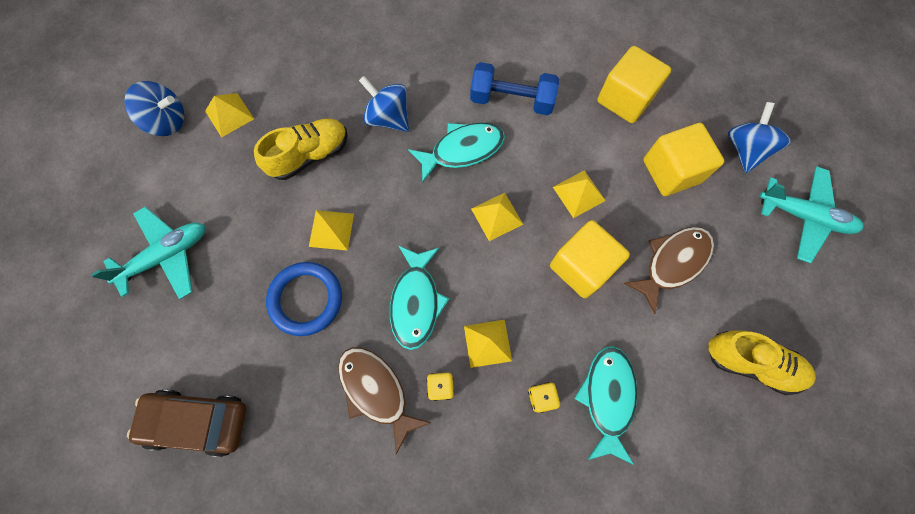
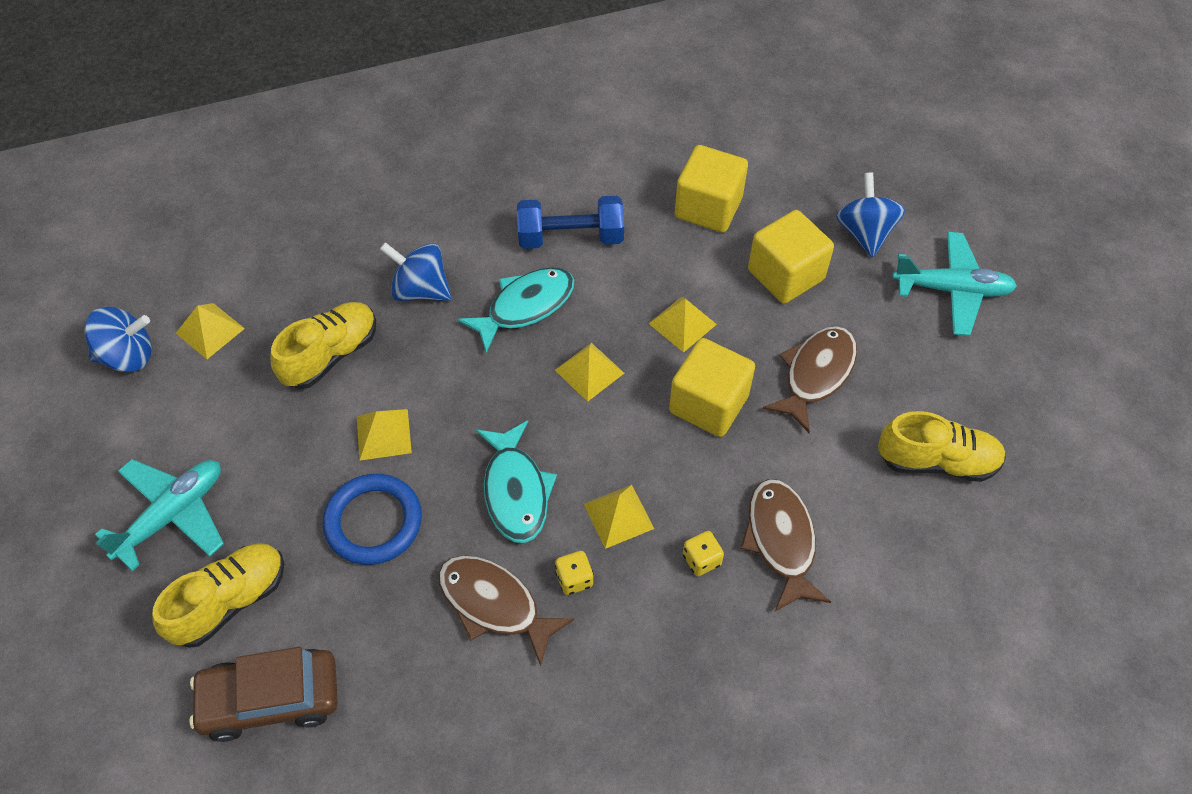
camera: 15 degrees left, 15 degrees down
turquoise fish [574,346,637,465] -> brown fish [740,479,831,611]
none -> yellow shoe [152,543,284,648]

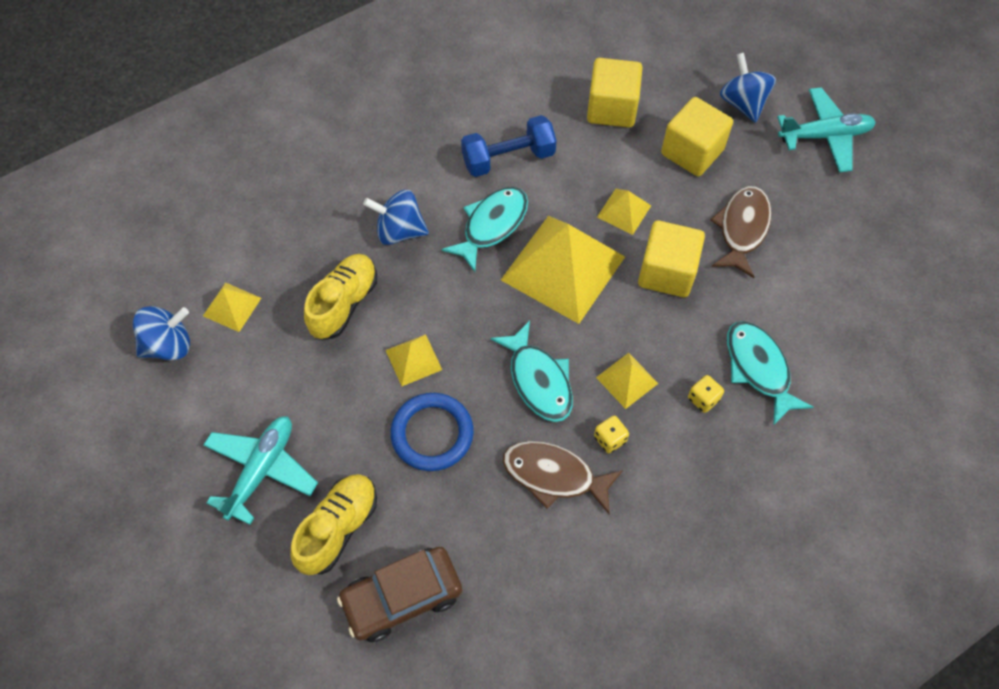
camera: 15 degrees left, 5 degrees up
yellow pyramid [555,343,624,402] -> yellow pyramid [501,216,625,324], size x2.18
brown fish [740,479,831,611] -> turquoise fish [727,321,814,426]
yellow shoe [878,411,1006,482] -> none

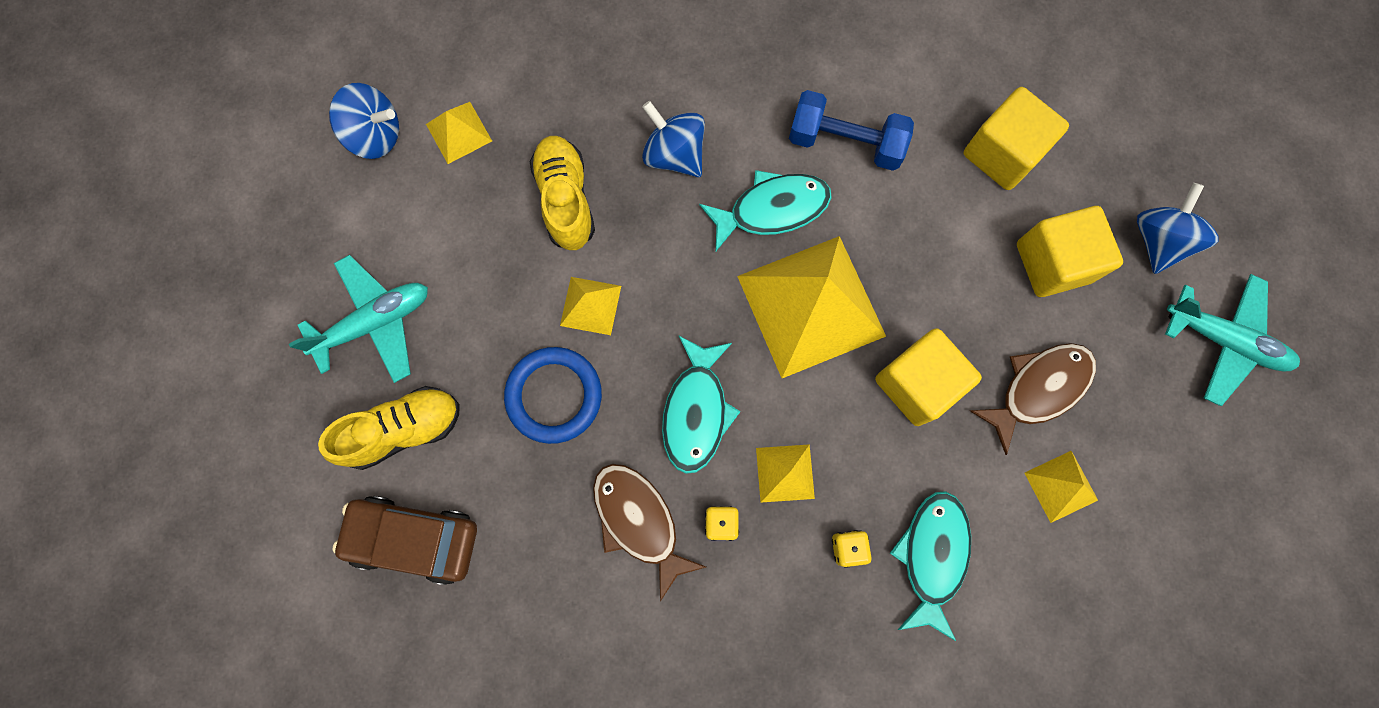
camera: 35 degrees right, 15 degrees up
yellow shoe [304,254,377,339] -> yellow shoe turned 75 degrees counterclockwise [530,136,595,250]
yellow pyramid [597,189,651,235] -> yellow pyramid moved to [1024,451,1098,523]

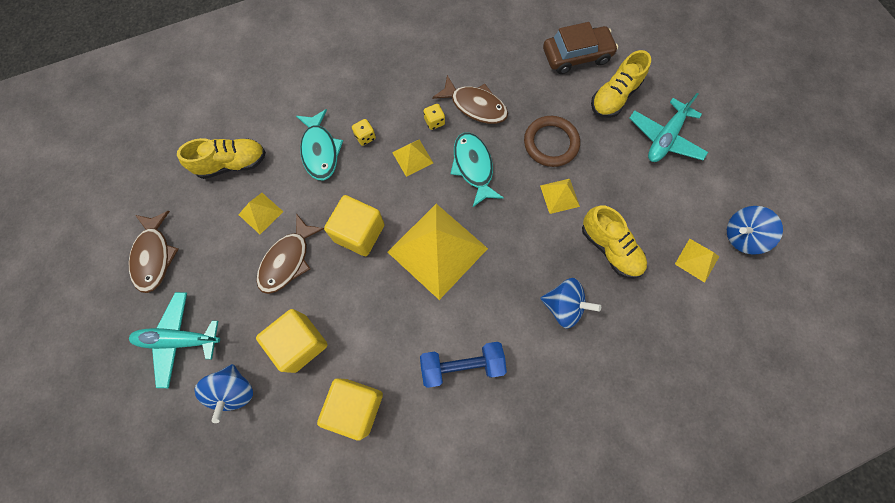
camera: 155 degrees right, 5 degrees down
blue ring [504,347,602,444] -> brown ring [524,116,580,167]
turquoise fish [699,170,832,251] -> none
none -> brown fish [129,211,178,293]
none -> yellow shoe [177,138,266,179]

